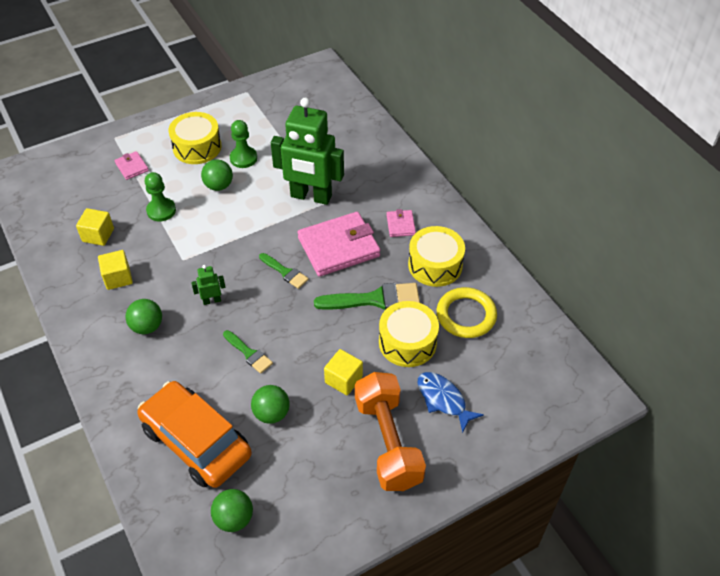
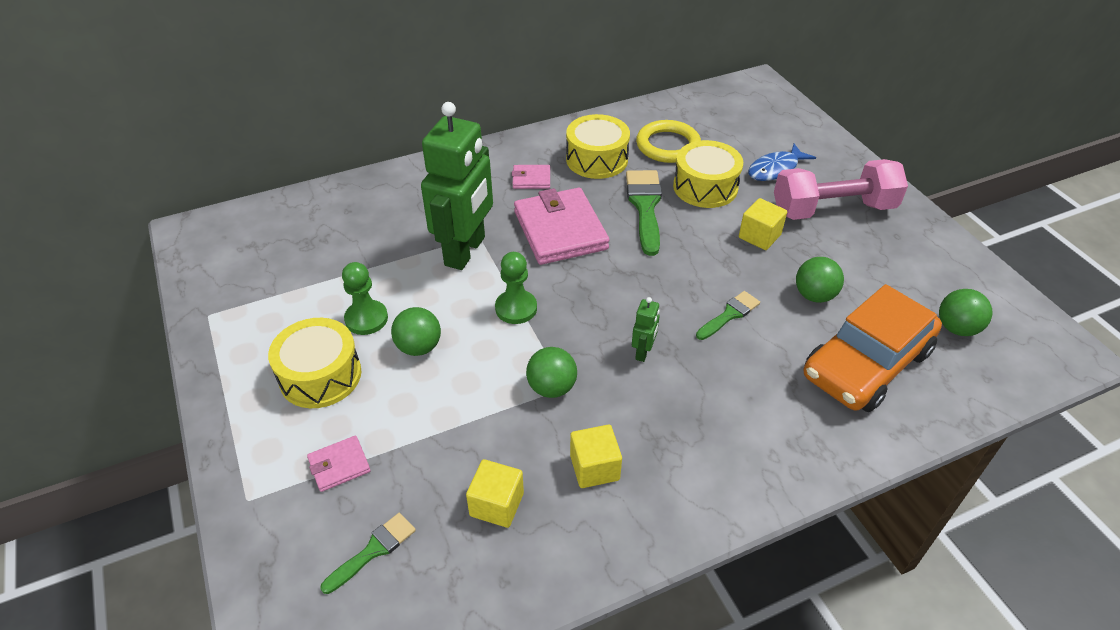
camera: 85 degrees left, 5 degrees down
green ball [125,299,162,334] -> green ball moved to [526,347,577,398]
green pawn [145,172,176,222] -> green pawn moved to [495,252,537,324]
green robot [191,265,225,305] -> green robot turned 150 degrees counterclockwise [632,297,660,362]
green brush [259,253,309,289] -> green brush moved to [320,513,416,594]
orange dumbbell [355,372,426,491] -> pink dumbbell [774,159,908,220]

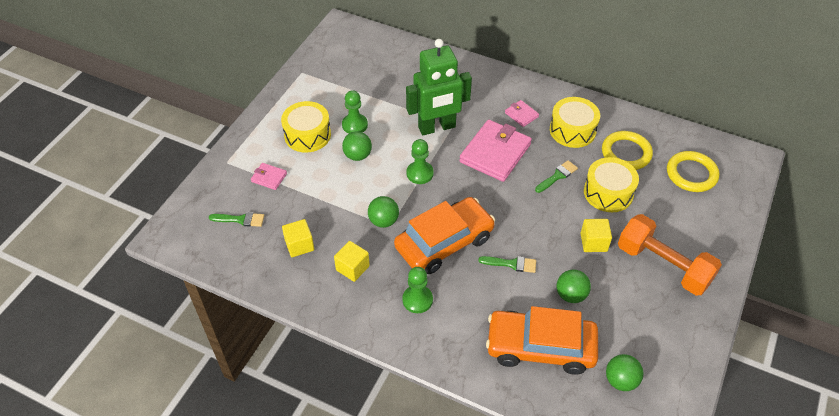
camera: 50 degrees right, 5 degrees up
green brush [626,170,662,256] -> green brush [535,160,578,193], size x0.58
green robot [632,297,660,362] -> orange car [394,197,495,274]
blue fish [748,144,816,181] -> none
pink dumbbell [774,159,908,220] -> orange dumbbell [618,214,722,295]
none -> green pawn [402,267,433,313]
none -> yellow ring [667,151,719,192]

